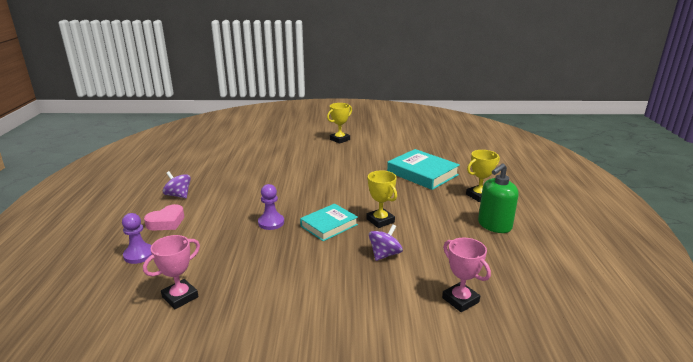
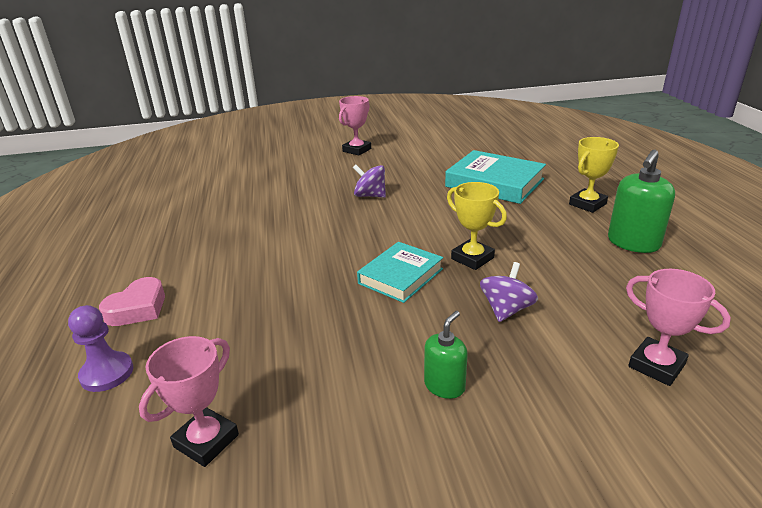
camera: 10 degrees left, 5 degrees up
purple spinning top [163,171,191,198] -> purple spinning top moved to [353,164,386,198]
purple pawn [258,184,284,230] -> none
yellow trophy [327,103,352,144] -> pink trophy [339,96,371,156]
none -> green soap dispenser [424,311,468,399]

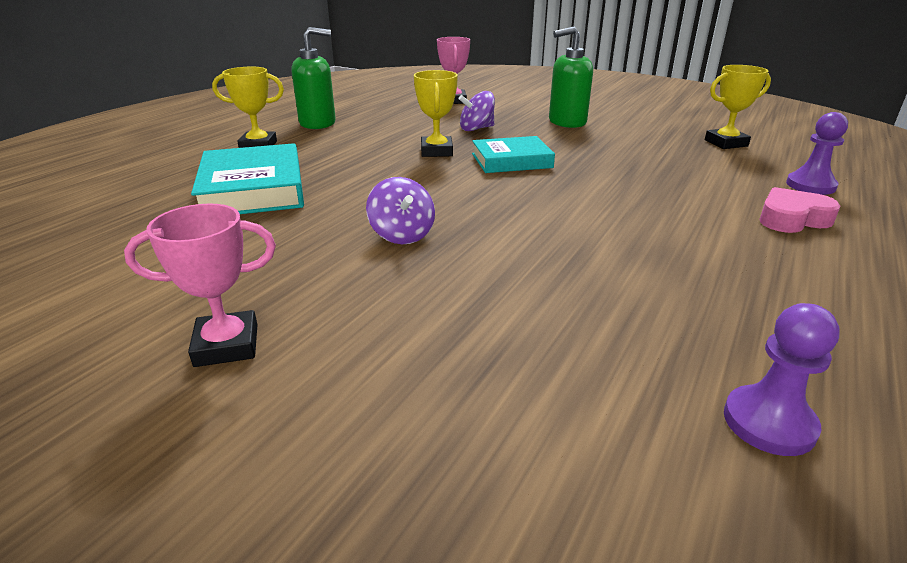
camera: 140 degrees left, 0 degrees up
pink trophy [139,336,239,467] -> yellow trophy [705,65,771,149]
green soap dispenser [424,311,468,399] -> green soap dispenser [549,26,593,128], size x1.65
none -> purple pawn [724,303,840,456]

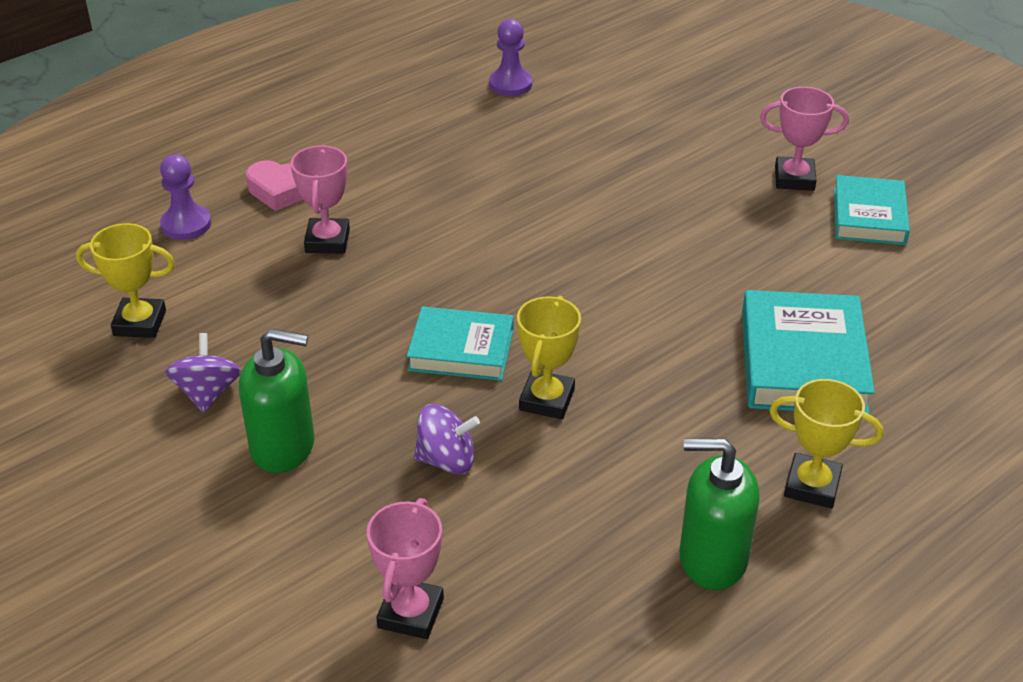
camera: 160 degrees left, 10 degrees up
purple spinning top [366,177,435,244] -> purple spinning top moved to [165,333,241,413]
none -> pink trophy [291,145,350,254]
none -> turquoise book [834,175,910,245]

